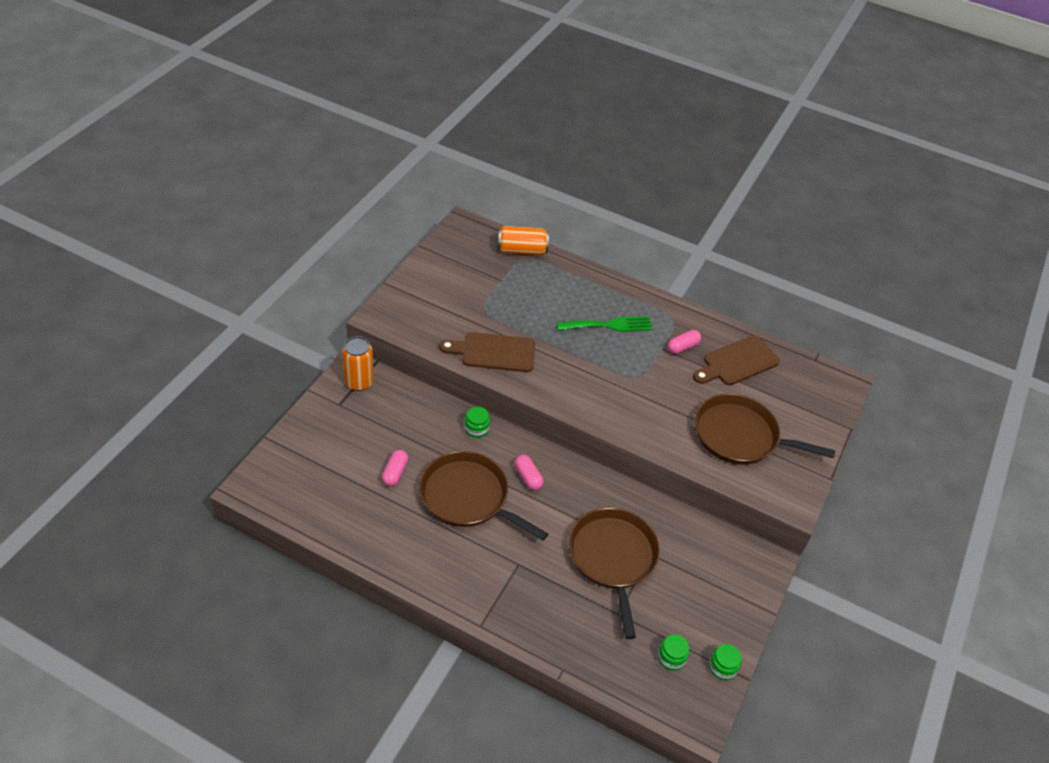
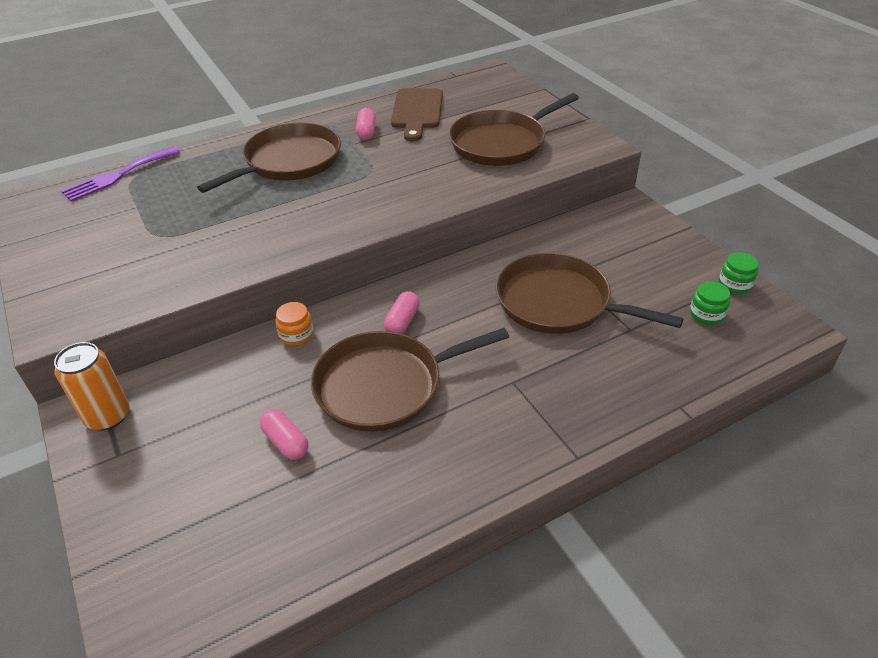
camera: 50 degrees left, 5 degrees down
brown cutting board [439,332,535,372] -> none
green jar [465,407,490,438] -> orange jar [275,302,314,346]
orange can [498,226,549,255] -> purple fork [61,147,180,202]
pink capsule [515,455,544,490] -> pink capsule turned 75 degrees counterclockwise [384,291,420,334]
green fork [557,316,652,332] -> brown pan [197,123,341,193]

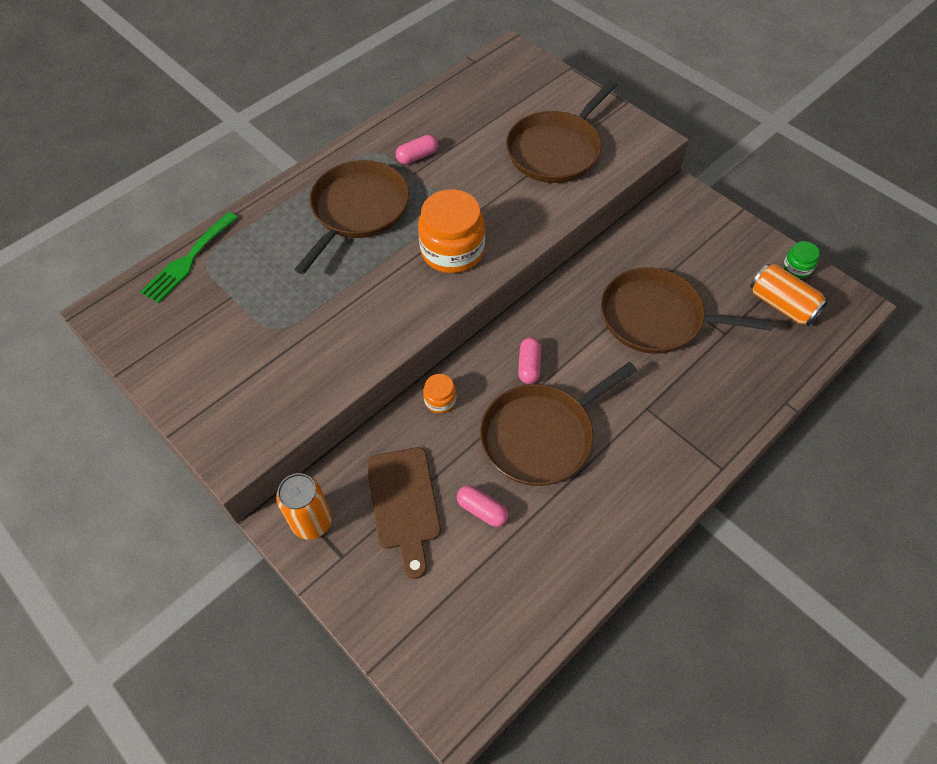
camera: 15 degrees left, 15 degrees up
purple fork [61,147,180,202] -> green fork [140,212,238,303]
pink capsule [356,108,376,140] -> pink capsule turned 75 degrees clockwise [396,135,438,164]
brown cutting board [391,88,443,142] -> brown cutting board moved to [367,447,441,579]
green jar [690,281,730,325] -> orange can [751,264,828,326]
none -> orange jar [418,189,485,273]

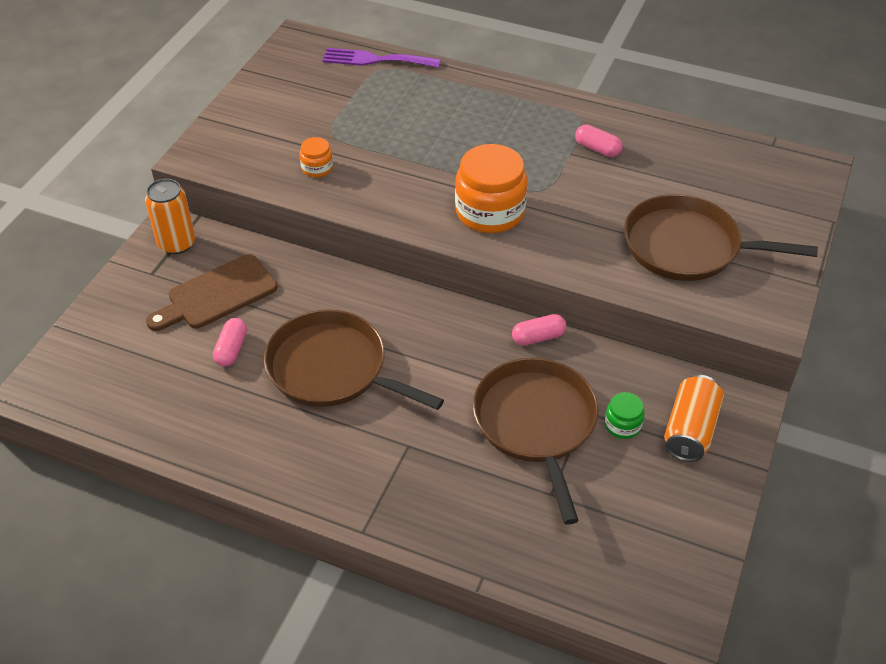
camera: 65 degrees right, 10 degrees down
green fork [140,212,238,303] -> purple fork [322,48,441,68]
brown pan [294,160,409,274] -> none
orange jar [423,374,456,413] -> orange jar moved to [300,137,333,177]
pink capsule [518,338,541,384] -> pink capsule moved to [512,314,566,346]
orange can [751,264,828,326] -> orange can moved to [664,375,724,462]
green jar [783,241,820,278] -> green jar moved to [605,392,645,439]

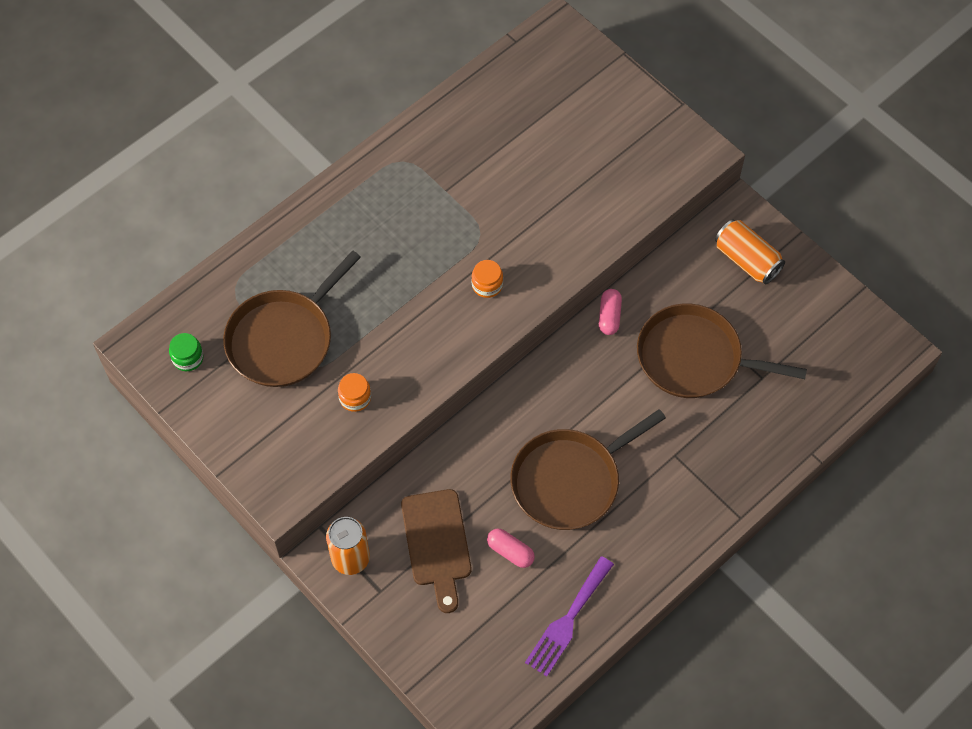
camera: 65 degrees left, 15 degrees up
purple fork [322,48,441,68] -> purple fork moved to [525,556,614,676]
orange jar [455,144,527,233] -> orange jar [471,260,503,298], size x0.48
pink capsule [575,124,623,157] -> none
green jar [605,392,645,439] -> green jar moved to [169,333,204,371]
brown pan [624,194,818,281] -> brown pan moved to [223,250,361,387]

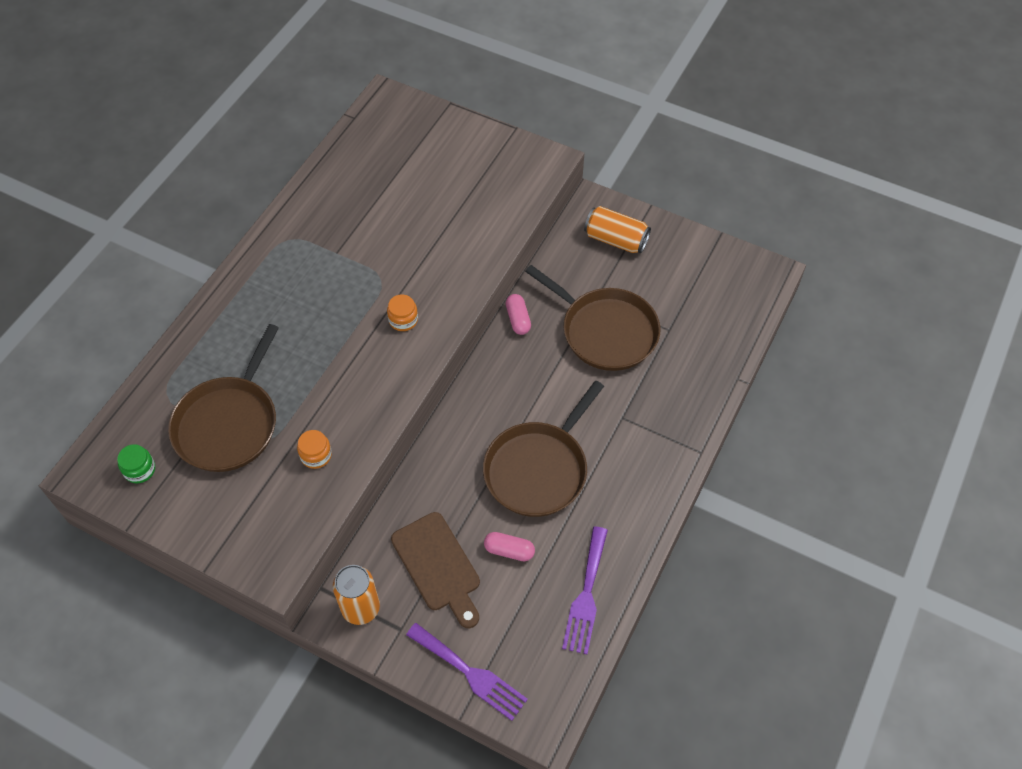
camera: 20 degrees left, 5 degrees down
brown pan [637,304,807,398] -> brown pan turned 135 degrees counterclockwise [525,265,660,371]
none -> purple fork [406,623,528,721]

